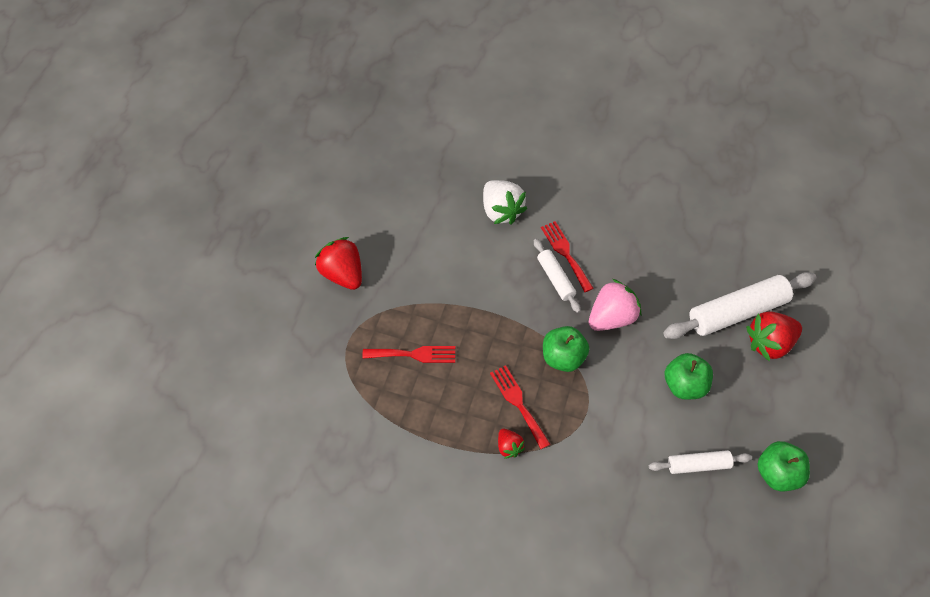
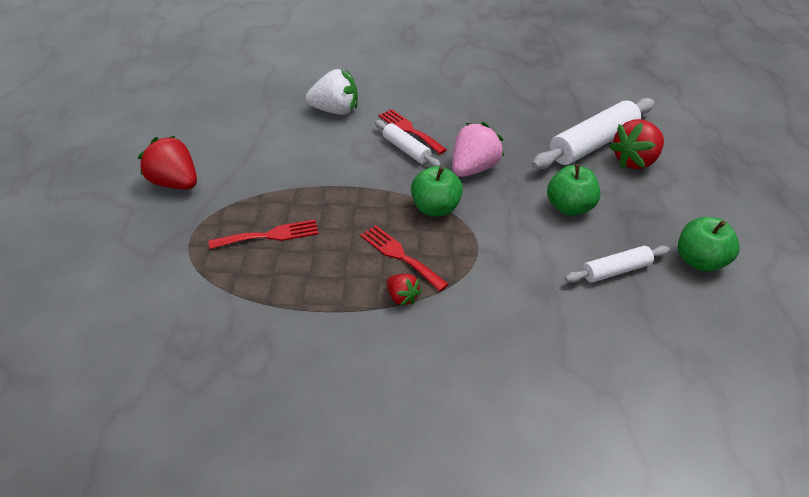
camera: 15 degrees left, 15 degrees down
white strawberry [483,180,527,225] -> white strawberry turned 45 degrees counterclockwise [306,69,358,115]

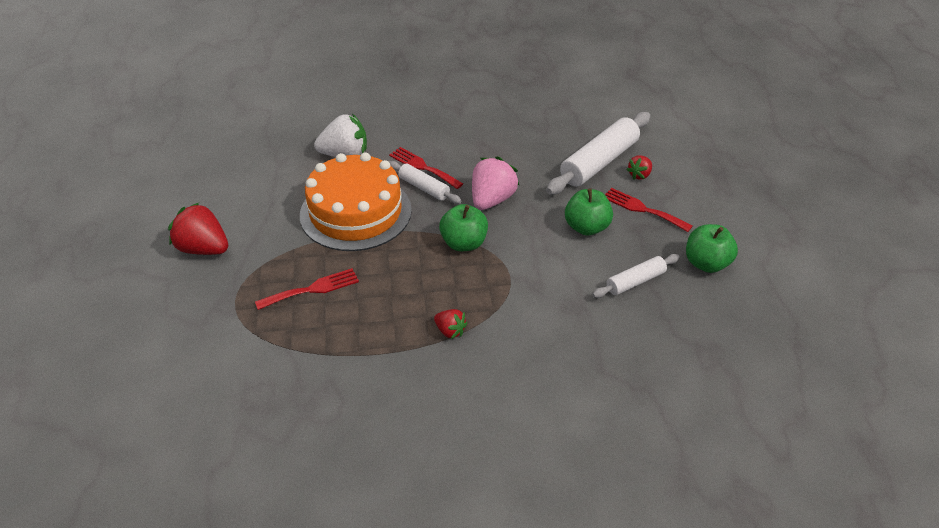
camera: 10 degrees left, 0 degrees up
red fork [360,225,449,291] -> red fork moved to [605,188,693,232]
red strawberry [609,119,664,169] -> red strawberry [626,155,652,180], size x0.53
none -> orange cake [300,152,412,251]

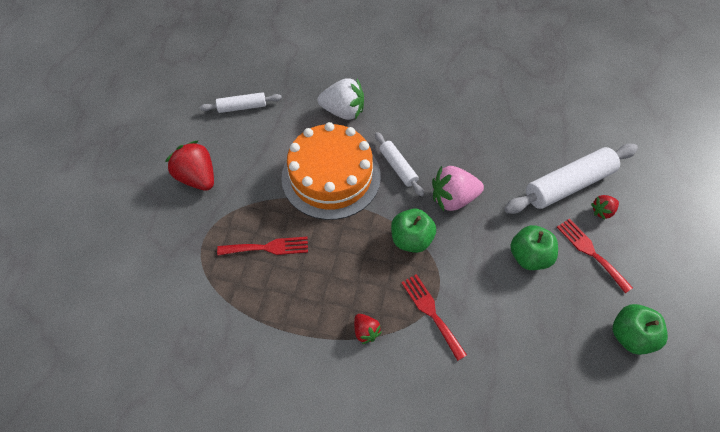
camera: 20 degrees right, 15 degrees up
red fork [389,147,463,189] -> red fork moved to [401,274,467,361]
pink strawberry [472,156,519,210] -> pink strawberry turned 150 degrees counterclockwise [432,165,484,211]
white rolling pin [592,254,680,298] -> white rolling pin moved to [200,92,282,113]

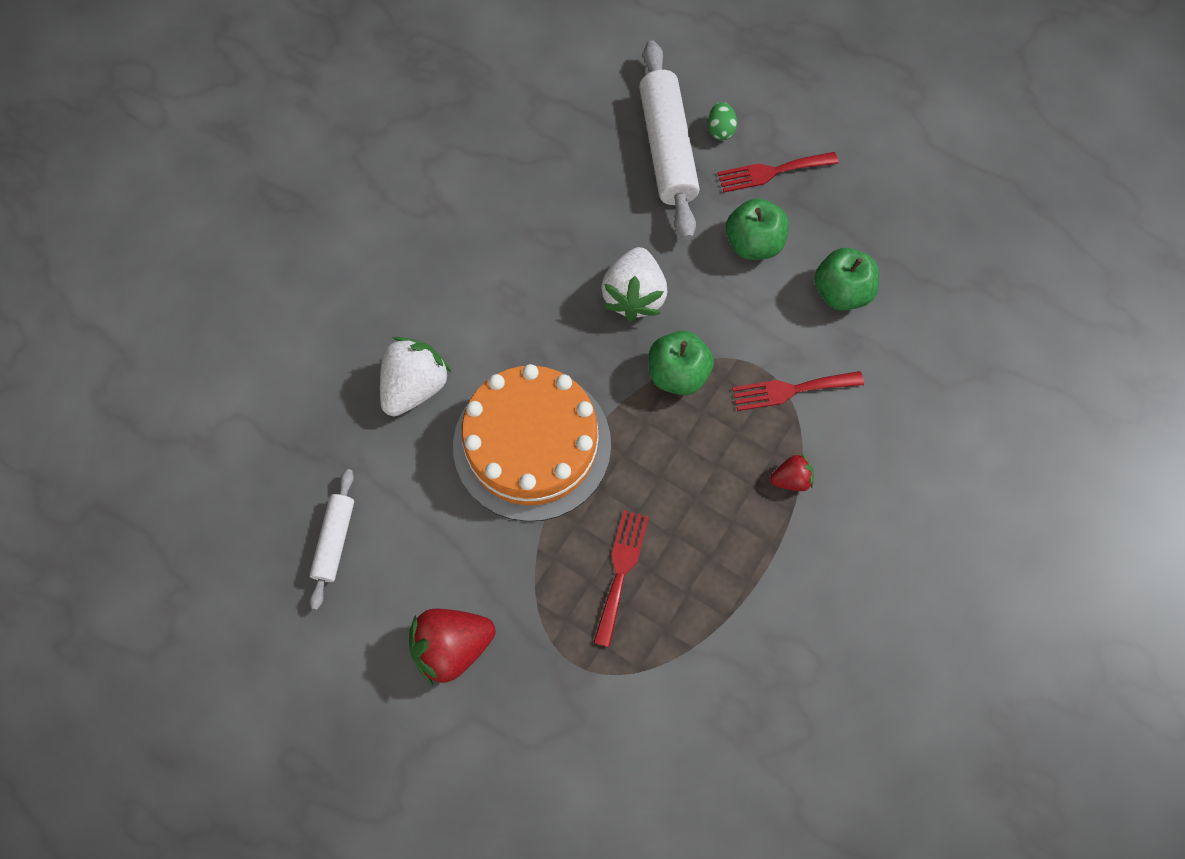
camera: 70 degrees left, 10 degrees up
white rolling pin [375,132,424,197] -> none
pink strawberry [432,165,484,211] -> white strawberry [601,247,667,321]
red strawberry [591,195,619,220] -> green egg [708,102,737,140]
green apple [613,304,668,355] -> green apple moved to [814,248,879,310]

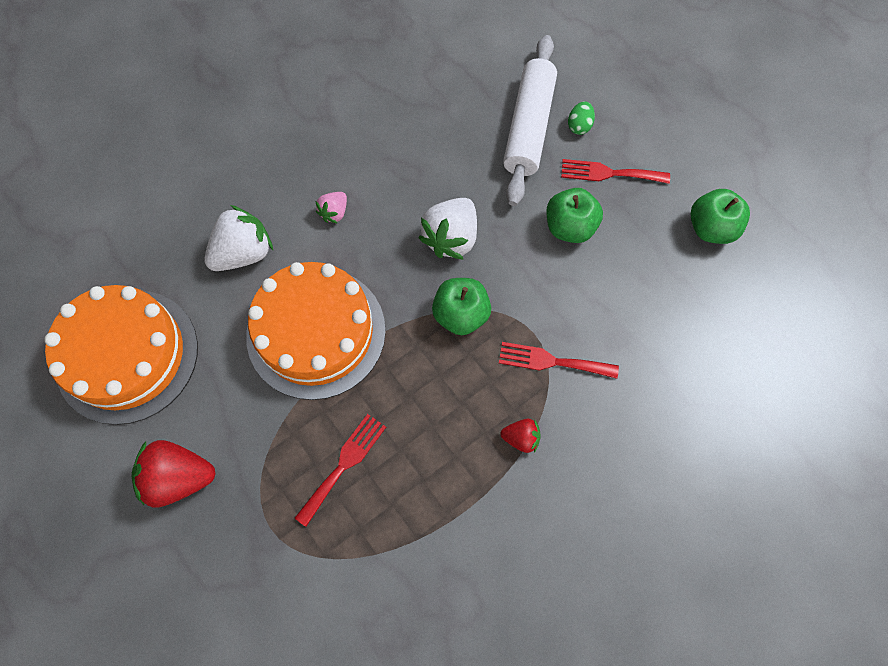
camera: 20 degrees right, 0 degrees up
white rolling pin [309,469,354,610] -> orange cake [44,285,198,425]
green apple [814,248,879,310] -> green apple moved to [690,189,750,244]
none -> pink strawberry [315,192,347,224]

